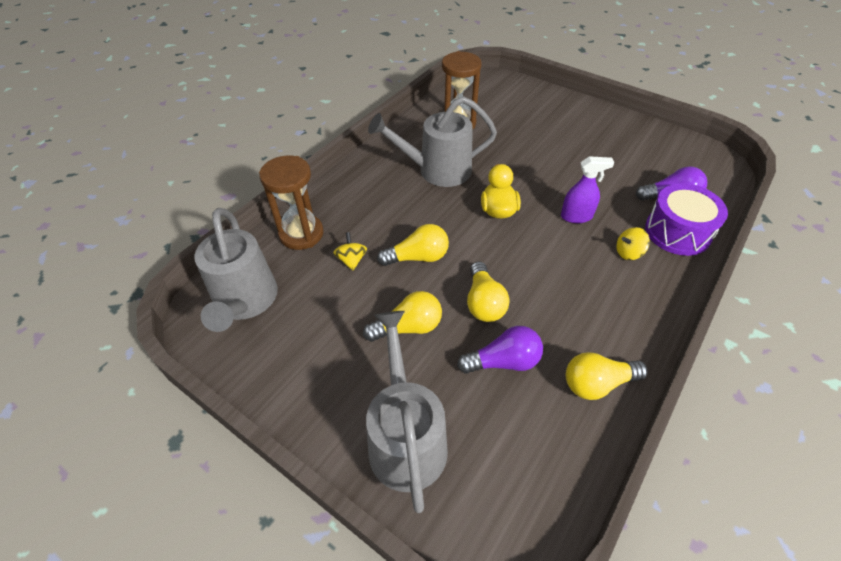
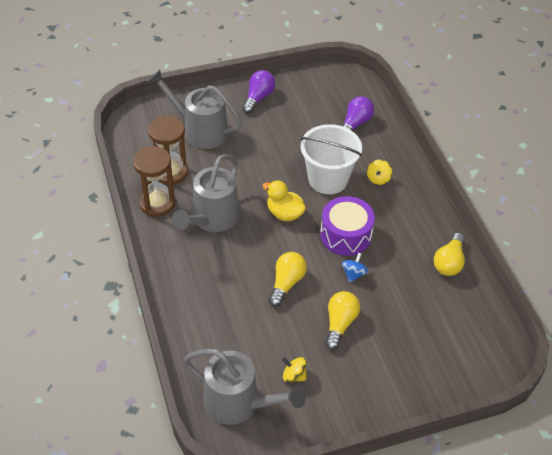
camera: 55 degrees left, 0 degrees up
brown hourglass [259,156,324,250] -> brown hourglass moved to [133,146,175,217]
yellow spinning top [333,232,368,271] -> yellow spinning top moved to [282,357,307,382]
grey watering can [366,311,448,513] -> grey watering can moved to [148,70,242,149]
purple light bulb [457,326,543,374] -> purple light bulb moved to [242,70,275,113]
yellow light bulb [467,261,509,322] -> blue spinning top [342,253,368,282]
purple spray bottle [561,156,614,223] -> white bucket [301,124,362,194]
purple drum [645,184,728,256] -> purple drum moved to [320,196,375,256]

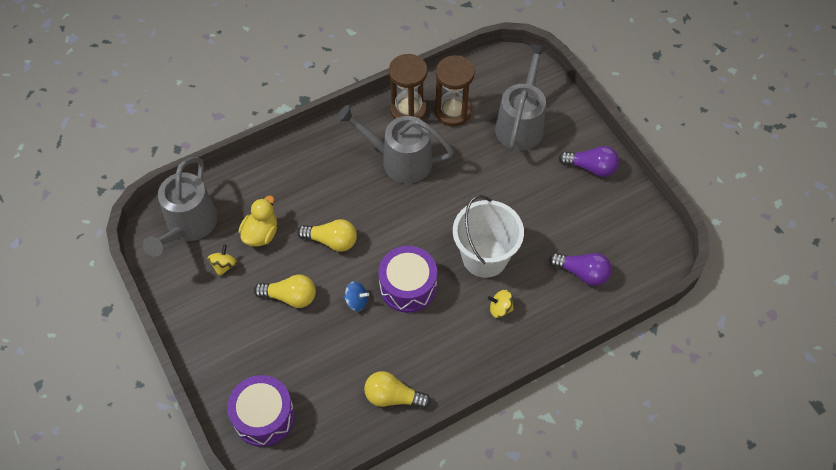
camera: 80 degrees right, 10 degrees up
yellow duck [262,180,306,221] -> yellow duck moved to [239,195,277,247]
none -> purple drum [227,375,295,447]

